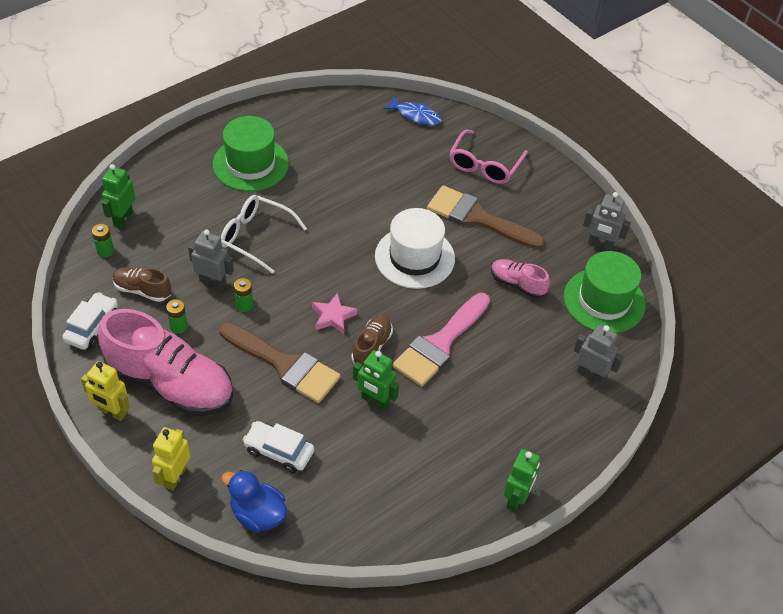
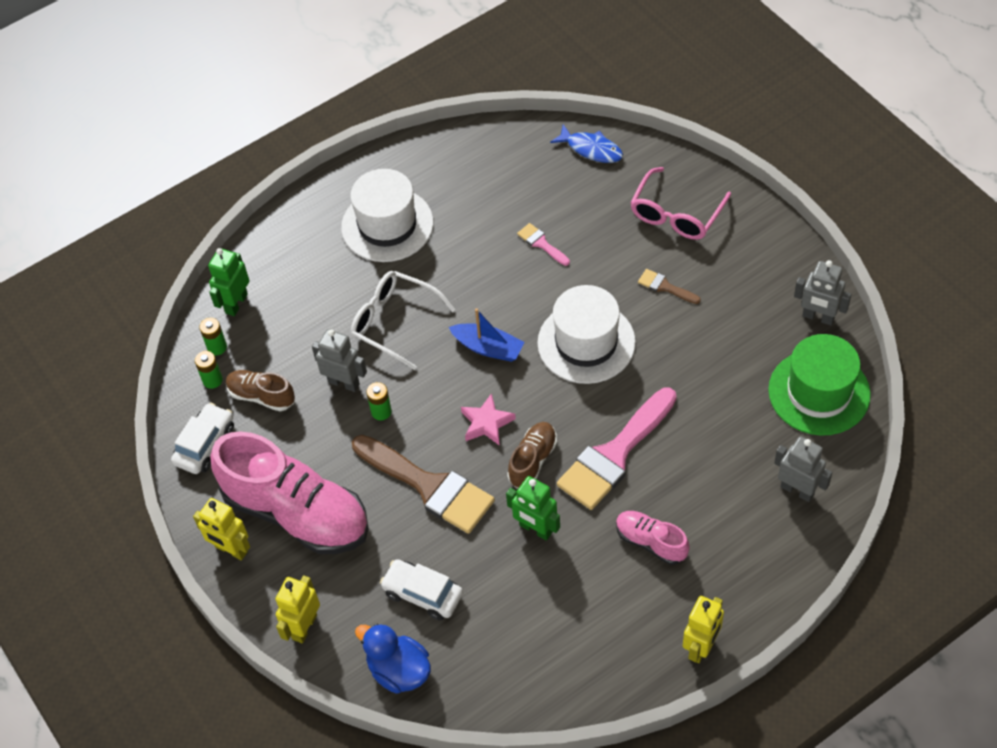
camera: 10 degrees right, 5 degrees up
green battery [166,299,188,334] -> green battery moved to [195,351,223,389]
green hat [213,116,289,191] -> white hat [341,169,434,262]
brown brush [427,185,545,249] -> brown brush [638,269,701,304], size x0.44
pink shoe [491,259,550,298] -> pink shoe moved to [616,511,690,565]
green robot [503,449,540,511] -> yellow robot [683,596,724,663]
none -> blue boat [449,308,524,362]
none -> pink brush [517,223,570,266]

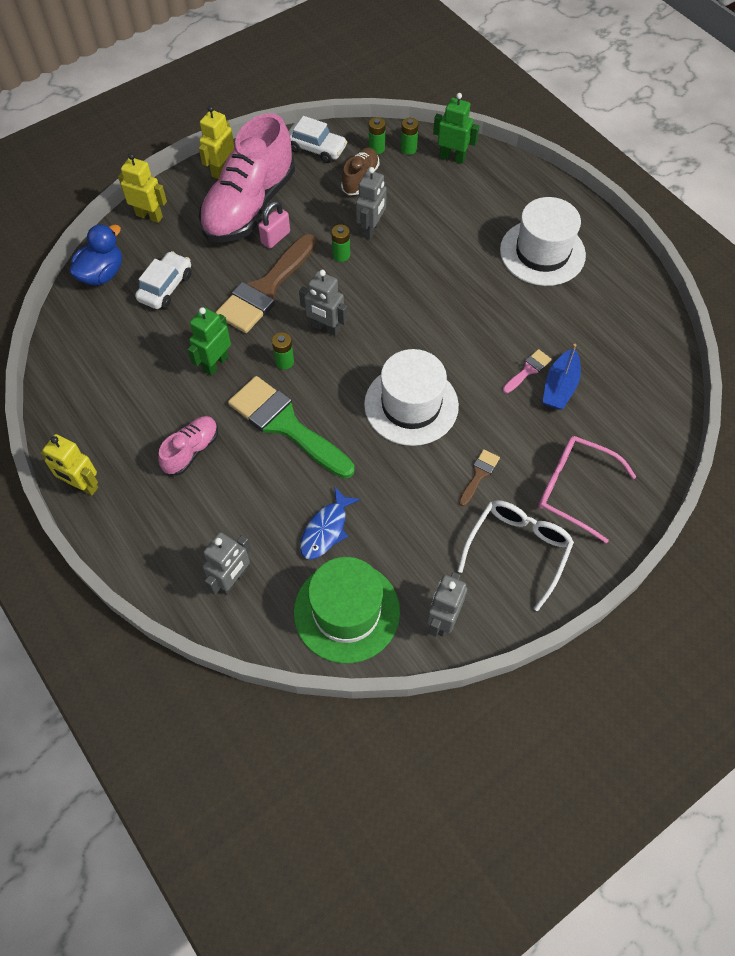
camera: 85 degrees right, 5 degrees up
white glasses [351,271,456,370] -> white glasses moved to [458,500,574,611]
blue boat [449,308,524,362] -> blue boat moved to [543,344,581,410]
pink star [461,393,516,446] -> grey robot [299,270,348,337]
brown shoe [507,422,557,489] -> green battery [272,332,294,370]
blue fish [550,124,623,163] -> blue fish moved to [300,487,360,560]
pink brush [557,388,677,510] -> green brush [228,376,354,478]
none -> pink padlock [258,201,290,248]

